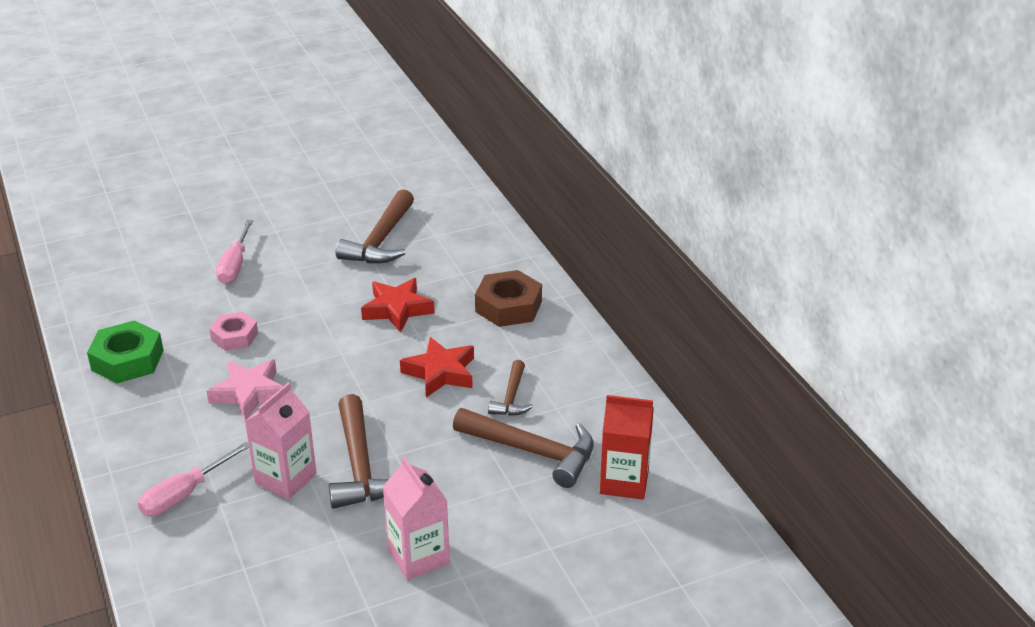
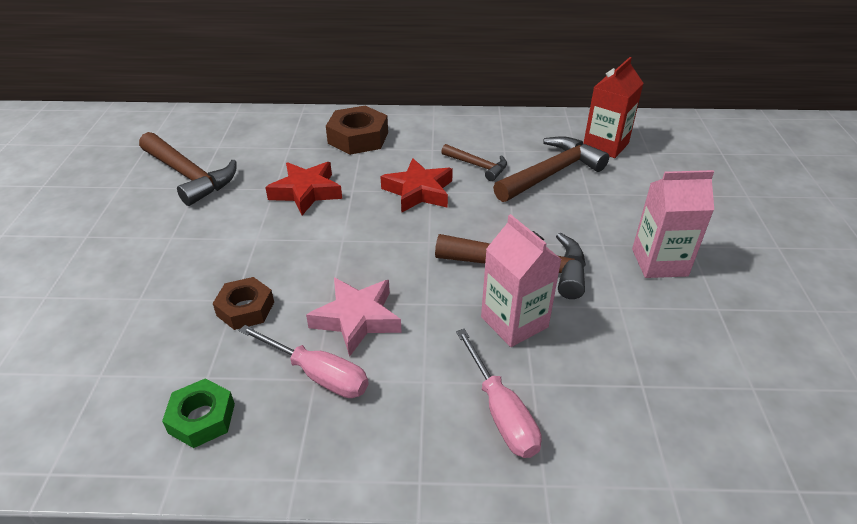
camera: 65 degrees left, 5 degrees up
green nut [87,320,164,383] -> green nut [162,379,235,448], size x0.66
pink nut [209,312,258,351] -> brown nut [213,277,274,330]
pink screwdriver [216,220,253,284] -> pink screwdriver moved to [239,325,369,398]

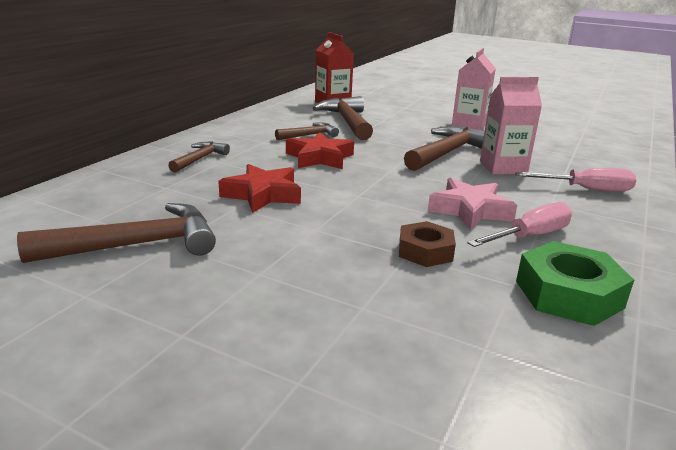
camera: 65 degrees left, 15 degrees down
green nut [162,379,235,448] -> green nut [516,241,634,326], size x1.52
brown nut [326,106,388,155] -> brown hammer [168,142,230,173]

